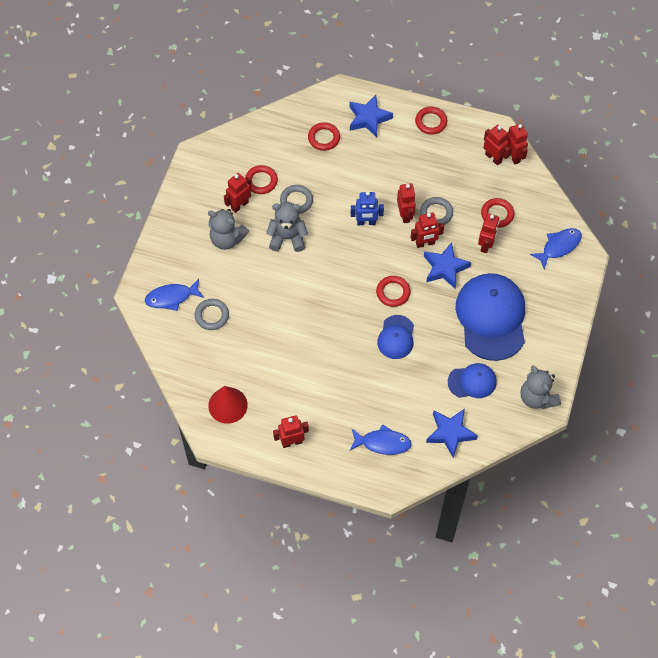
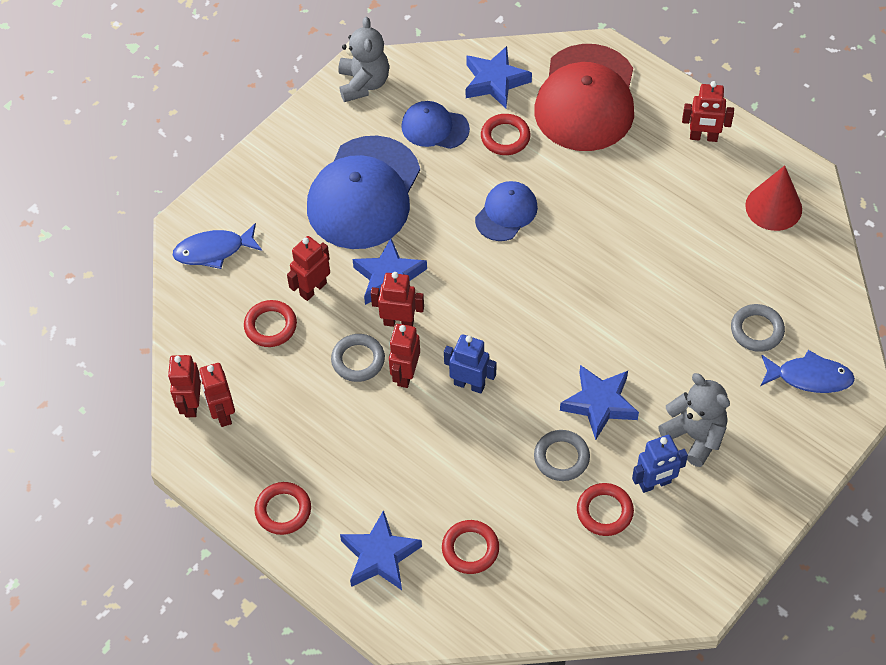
camera: 155 degrees left, 5 degrees down
red robot [224,173,251,213] -> blue robot [632,435,688,493]
grey teddy bear [266,202,308,252] -> blue star [560,365,639,440]
blue fish [349,424,412,455] -> red cap [534,44,634,151]
red ring [376,276,411,307] -> red ring moved to [481,114,530,155]

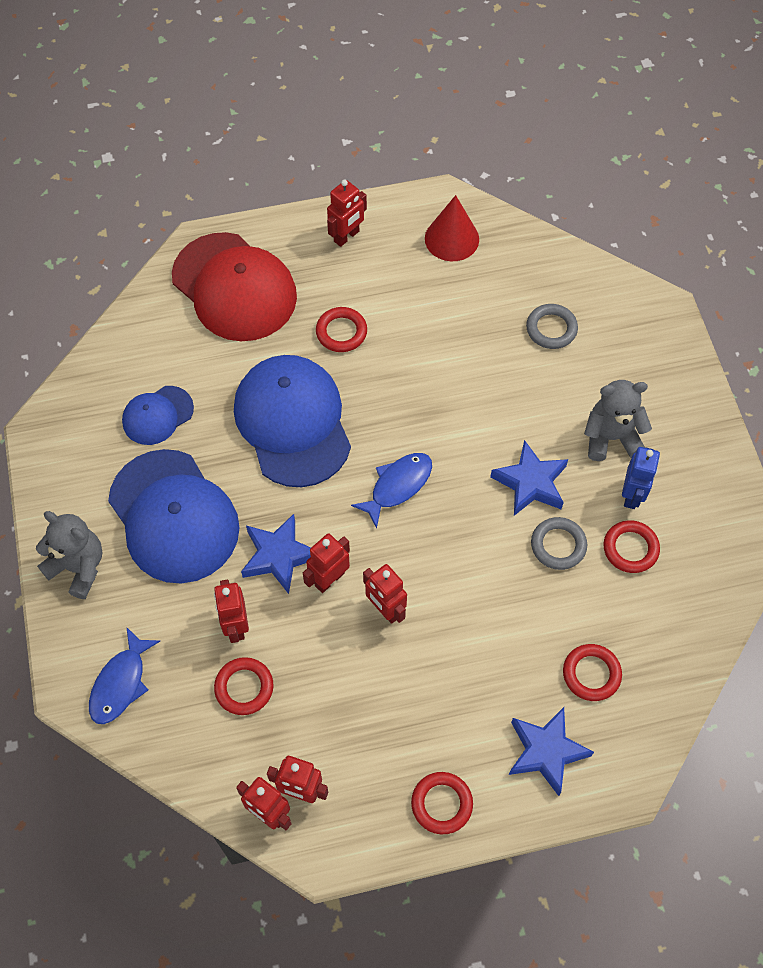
camera: 55 degrees left, 5 degrees up
grey ring [331,334,385,382] -> none
grey teddy bear [338,17,389,102] -> grey teddy bear moved to [36,511,103,599]
blue robot [444,334,497,394] -> none
blue star [466,46,532,108] -> none
blue cap [475,181,538,241] -> blue cap [234,355,351,487], size x1.95
red ring [481,114,530,155] -> red ring moved to [316,307,367,352]
blue fish [761,350,855,393] -> blue fish moved to [351,453,432,528]

